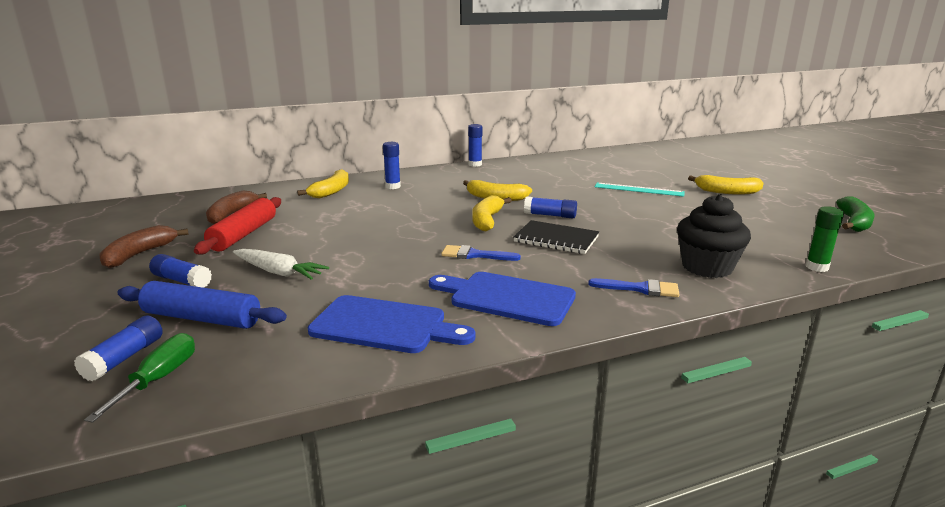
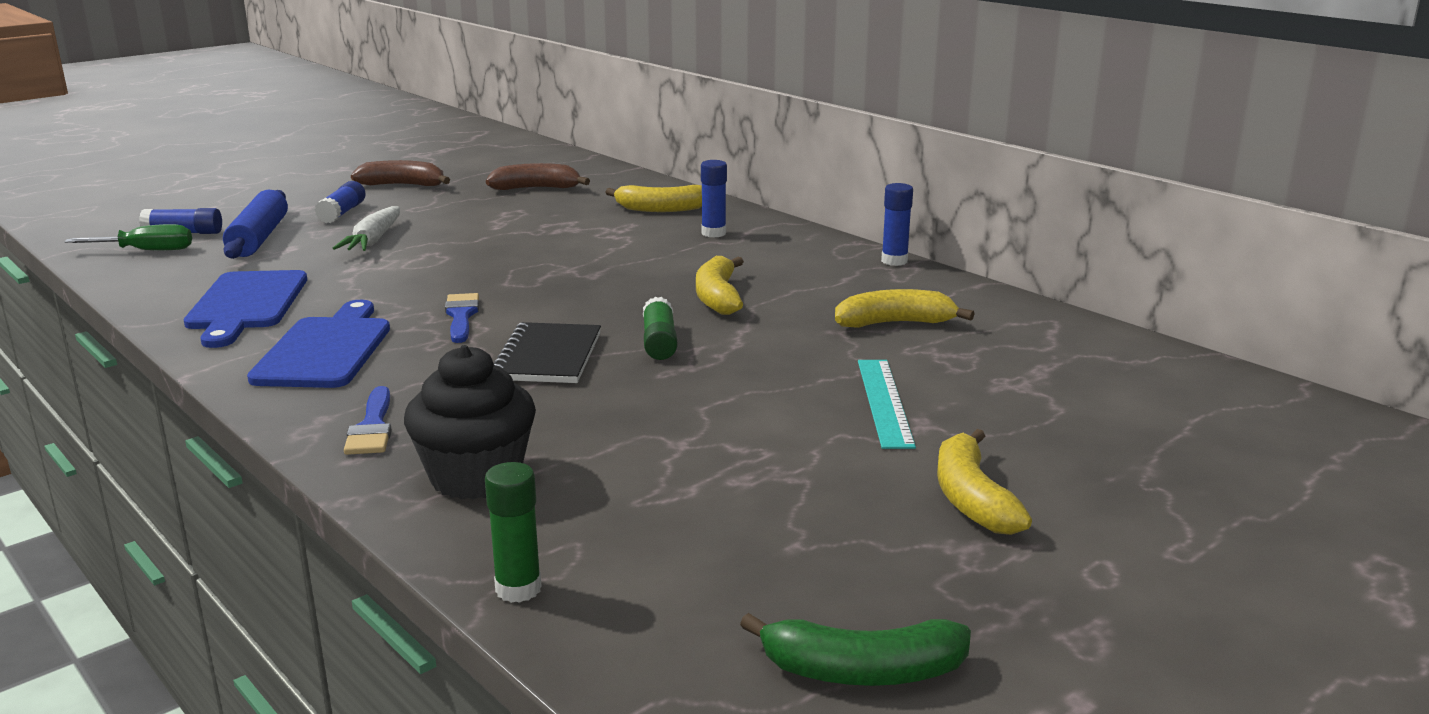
camera: 70 degrees right, 0 degrees up
red rolling pin [194,197,281,255] -> none
yellow banana [472,195,512,231] -> yellow banana moved to [835,289,974,328]
blue glue stick [524,196,577,218] -> green glue stick [643,296,677,360]

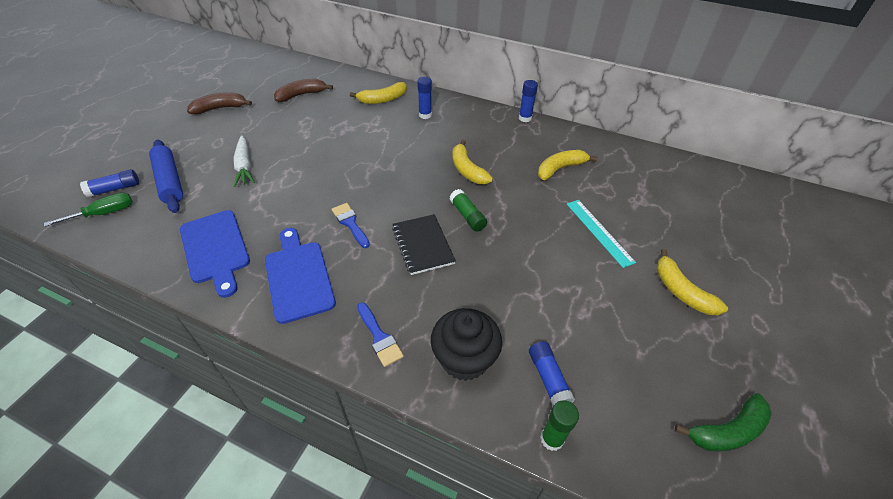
camera: 25 degrees left, 25 degrees up
blue glue stick [315,181,366,223] -> blue glue stick moved to [529,341,575,406]

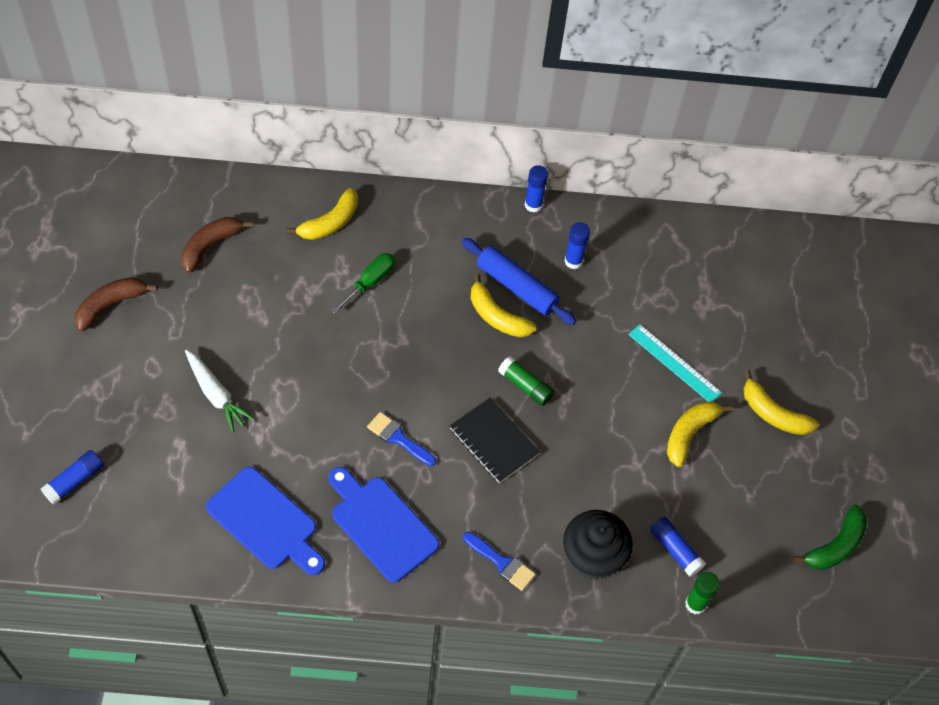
camera: 25 degrees left, 10 degrees up
green screwdriver [44,193,133,227] -> green screwdriver moved to [331,253,395,314]
blue rolling pin [149,140,183,213] -> blue rolling pin moved to [462,238,576,325]
blue glue stick [417,77,432,119] -> blue glue stick moved to [564,222,590,269]
yellow banana [538,150,598,180] -> yellow banana moved to [667,401,733,467]

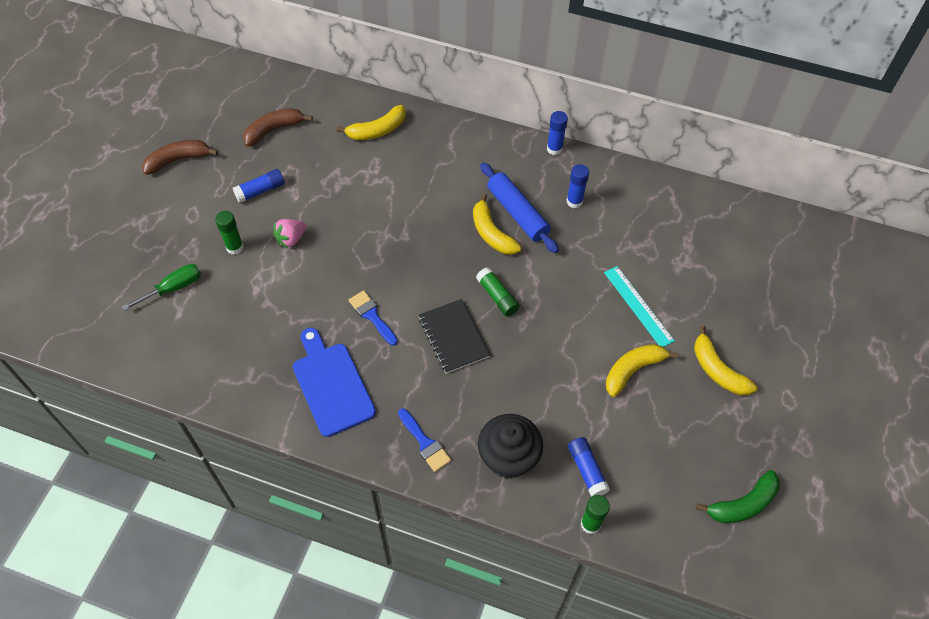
camera: 20 degrees right, 0 degrees up
blue glue stick [40,450,104,505] -> blue glue stick moved to [233,169,284,203]
white carrot [185,350,254,433] -> green glue stick [215,211,244,255]
blue cutting board [206,467,325,575] -> none
green screwdriver [331,253,395,314] -> green screwdriver moved to [122,264,201,311]
none -> pink strawberry [273,219,307,249]

